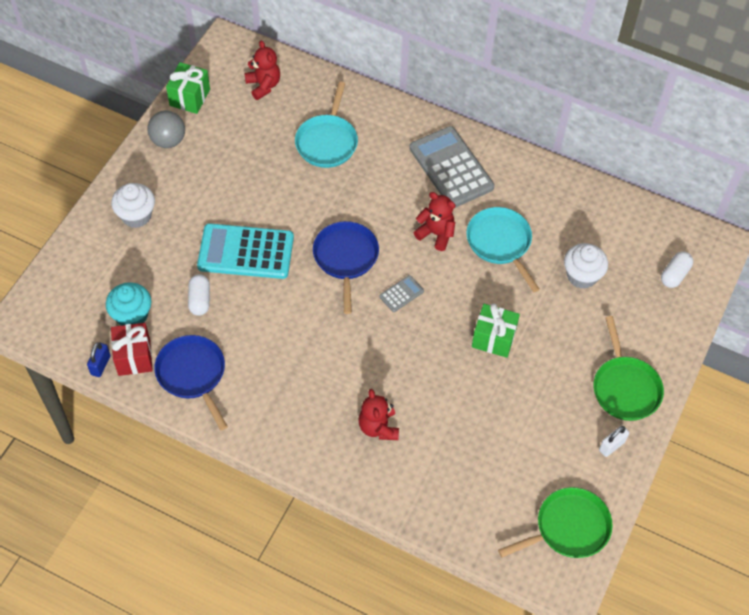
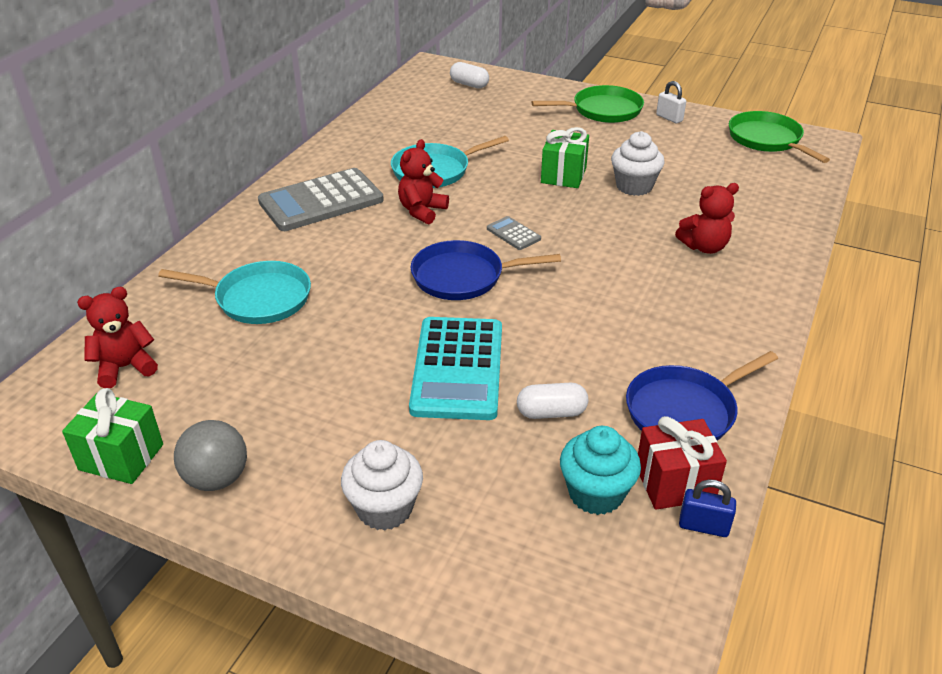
camera: 90 degrees left, 20 degrees down
white cupcake [564,243,608,289] -> white cupcake moved to [611,131,665,196]

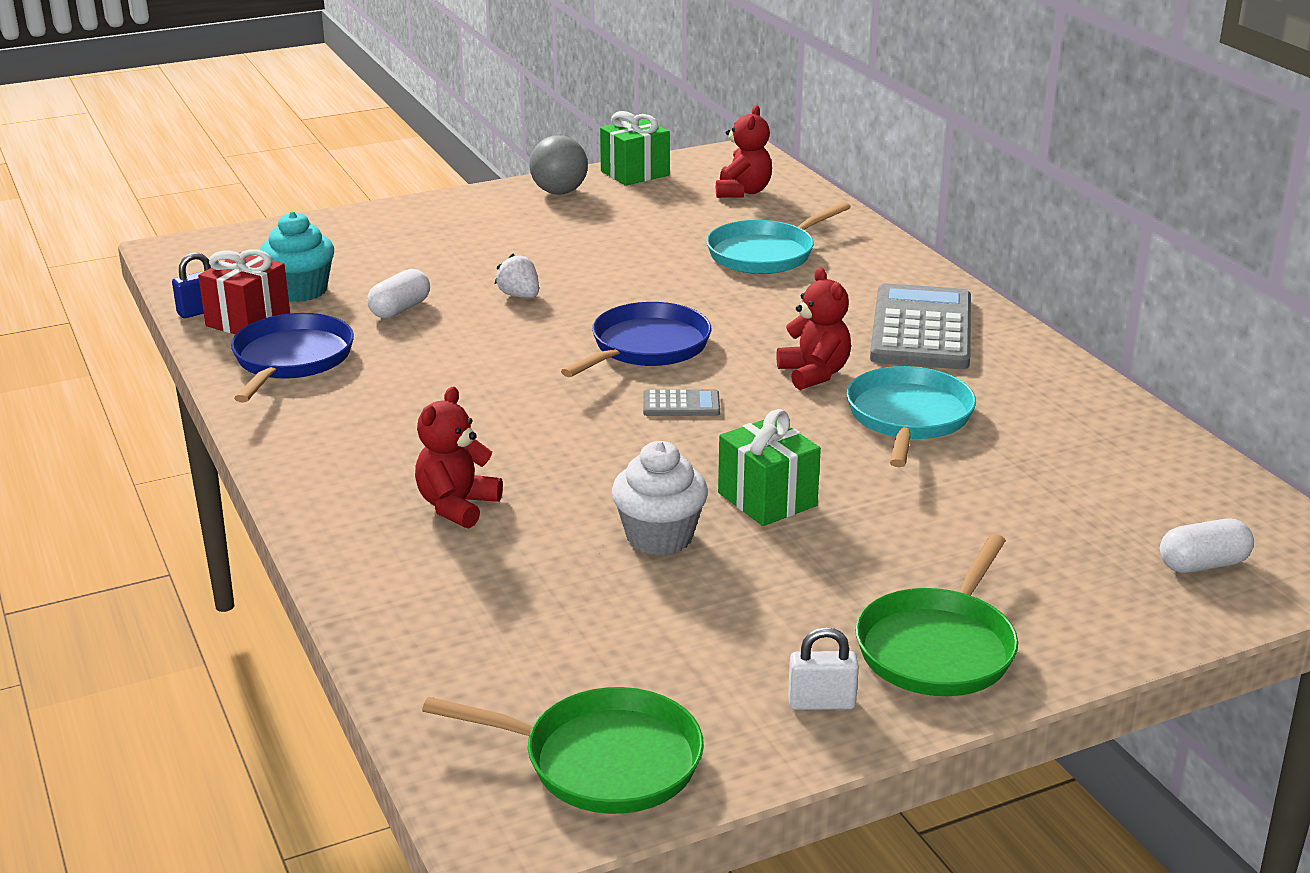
camera: 130 degrees right, 10 degrees down
white cupcake [341,440,423,531] -> none
turquoise calculator [409,317,502,420] -> white strawberry [495,254,539,298]

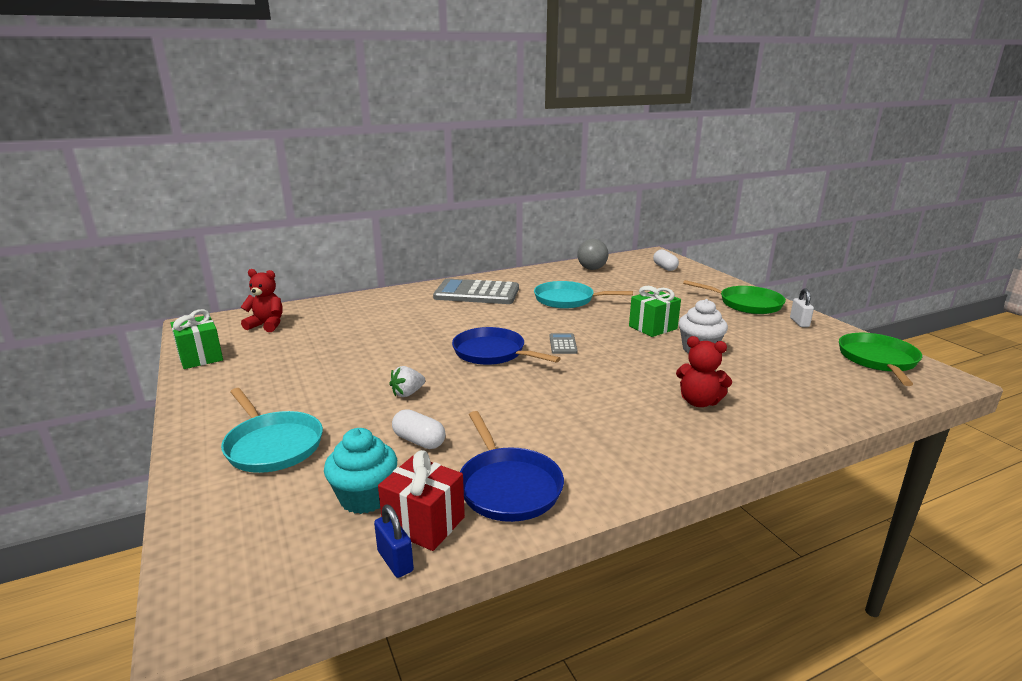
camera: 90 degrees left, 5 degrees down
blue pan [231,313,354,403] -> blue pan turned 120 degrees counterclockwise [460,411,564,522]
grey ball [529,135,588,194] -> grey ball moved to [577,239,608,270]
turquoise pan [706,202,851,274] -> turquoise pan moved to [221,388,323,473]
red teddy bear [776,267,851,390] -> none

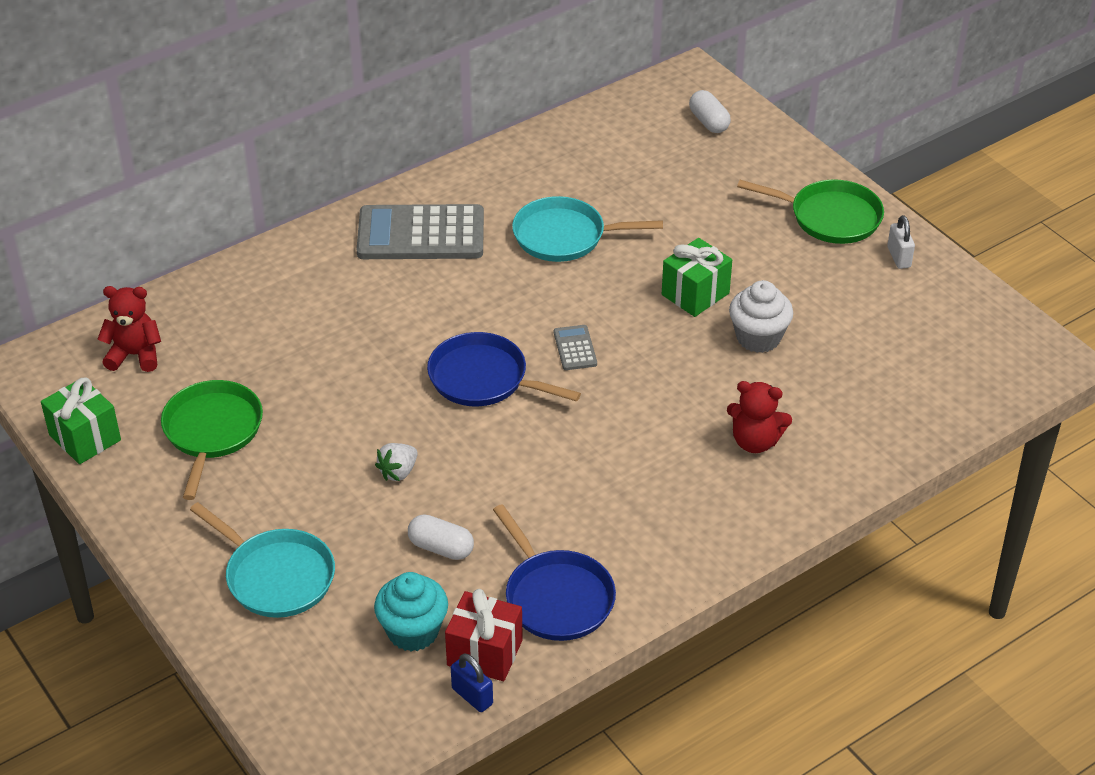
camera: 10 degrees left, 20 degrees up
grey ball [577,239,608,270] -> none
green pan [839,333,922,386] -> green pan moved to [161,380,263,500]

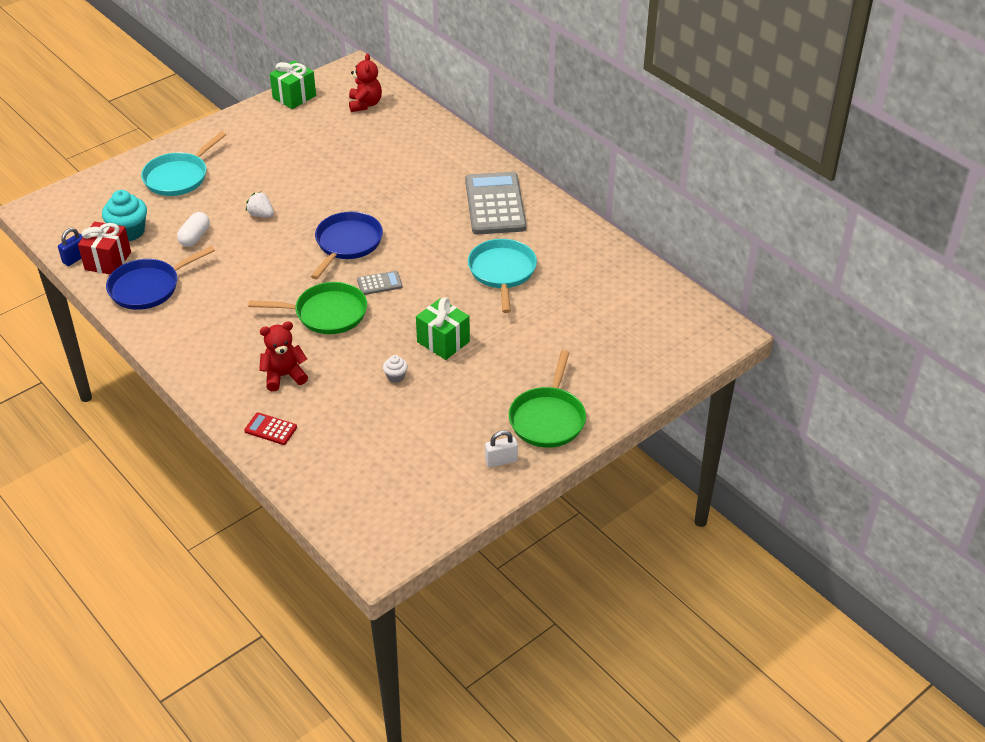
camera: 85 degrees right, 0 degrees up
green pan [161,380,263,500] -> green pan moved to [249,282,367,334]
white capsule [689,90,731,133] -> none
red teddy bear [727,381,792,453] -> red teddy bear turned 60 degrees clockwise [259,321,308,391]
white cupcake [729,280,793,353] -> white cupcake [383,355,408,383], size x0.50
none -> red calculator [244,412,297,445]

